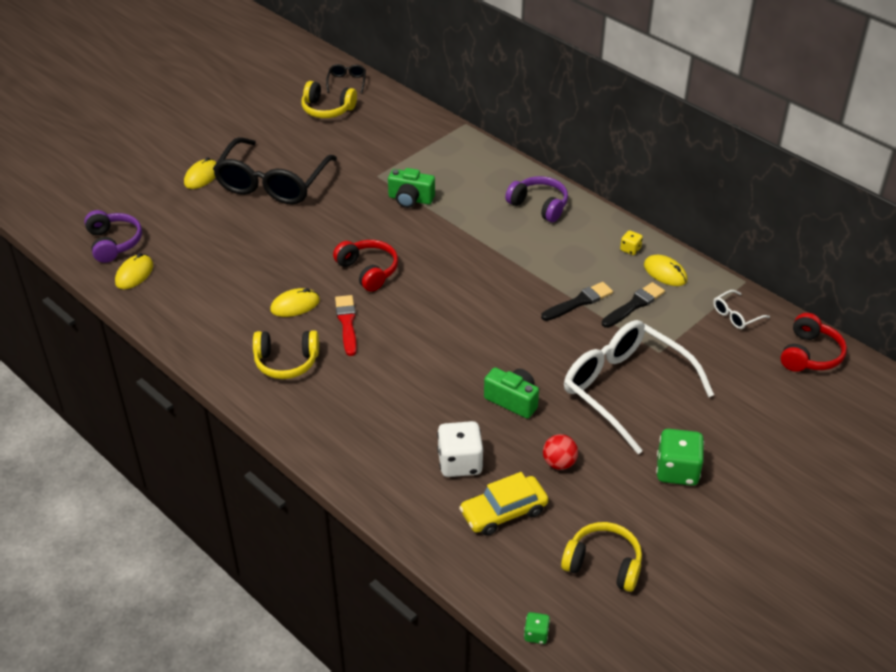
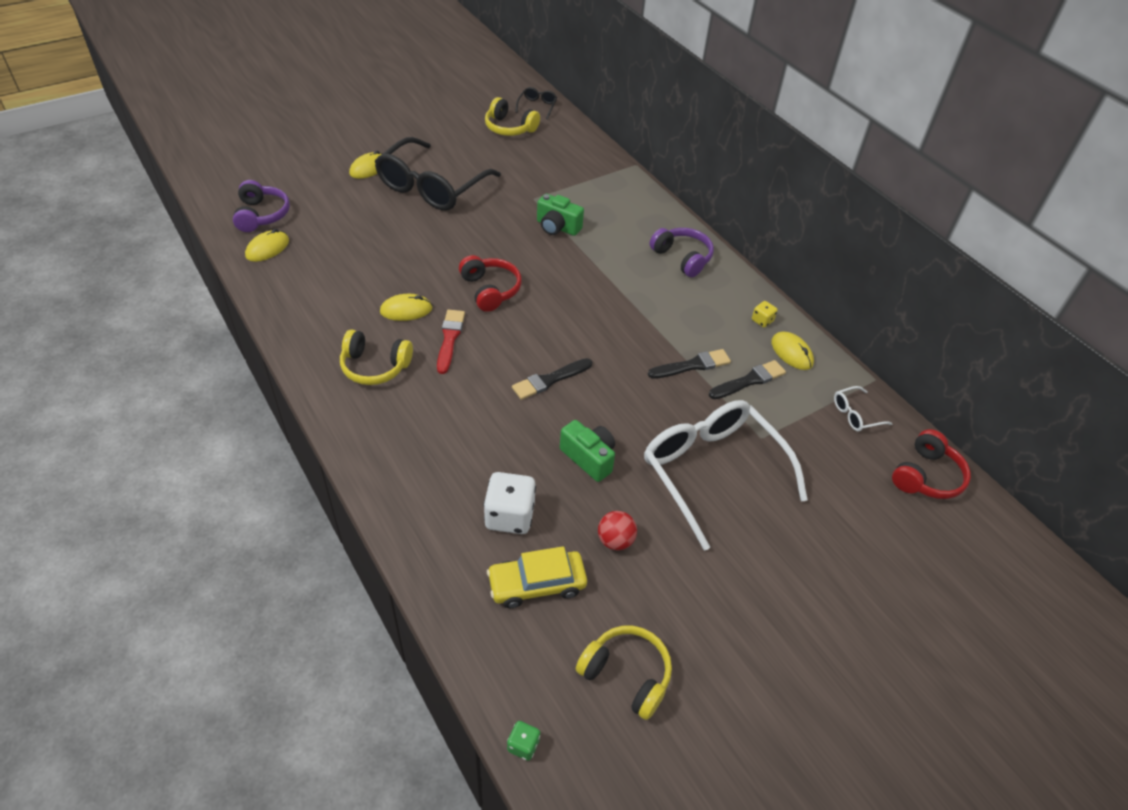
camera: 10 degrees right, 5 degrees up
green dice [656,429,704,486] -> none
none -> black brush [512,358,592,400]

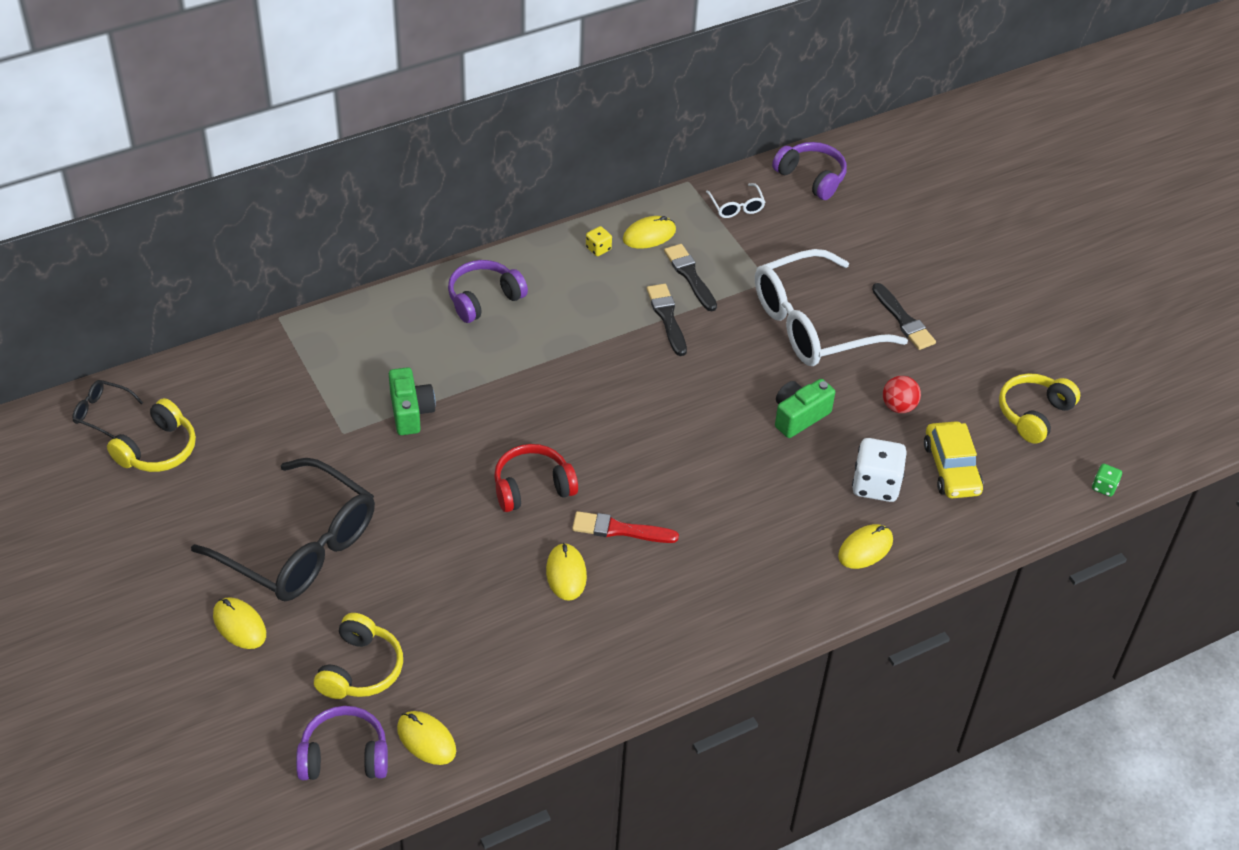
camera: 85 degrees left, 0 degrees up
yellow headphones [340,329,413,385] -> yellow headphones moved to [314,613,403,699]
black brush [512,358,592,400] -> black brush moved to [872,283,936,350]
green camera [537,194,584,236] -> green camera turned 45 degrees counterclockwise [389,367,436,435]
red headphones [892,429,971,499] -> purple headphones [772,142,847,200]
none -> yellow mouse [838,524,893,569]

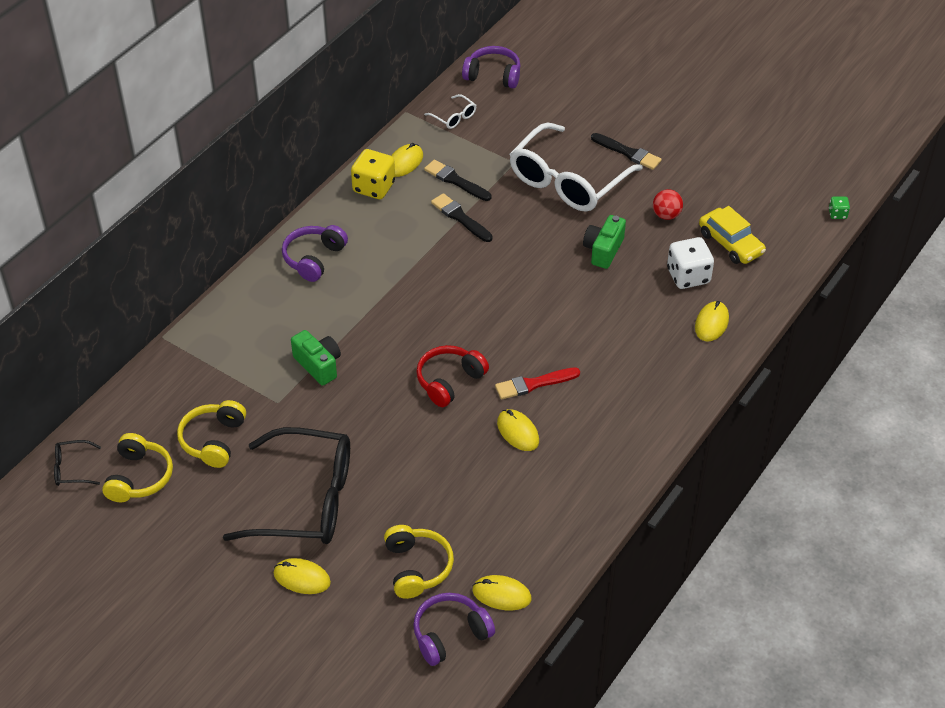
camera: 25 degrees left, 0 degrees up
yellow dice [586,226,612,256] -> yellow dice [351,149,395,199], size x2.04
yellow headphones [999,373,1080,444] -> yellow headphones moved to [177,400,246,468]

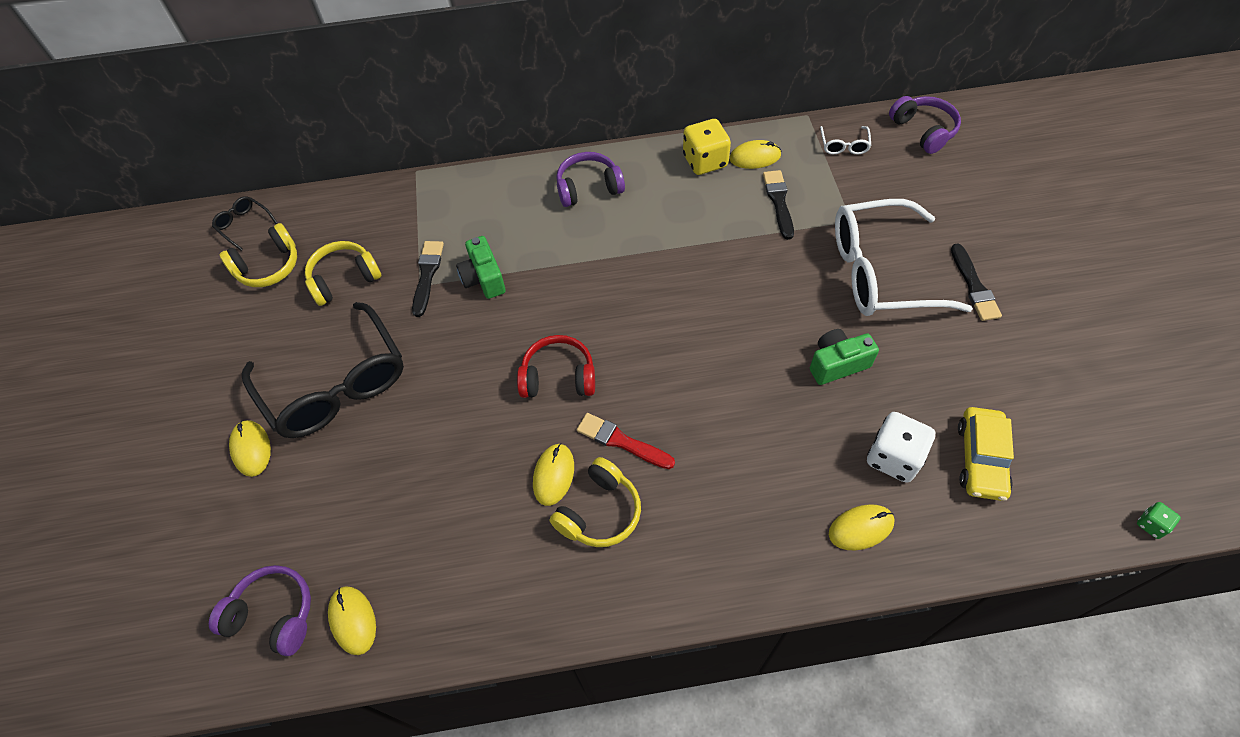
camera: 50 degrees right, 10 degrees up
green camera [291,330,341,386] -> green camera turned 150 degrees clockwise [456,236,506,299]
yellow headphones [384,525,454,599] -> yellow headphones moved to [550,457,641,547]
black brush [431,193,493,242] -> black brush moved to [412,241,444,317]
red ball [653,189,683,220] -> none

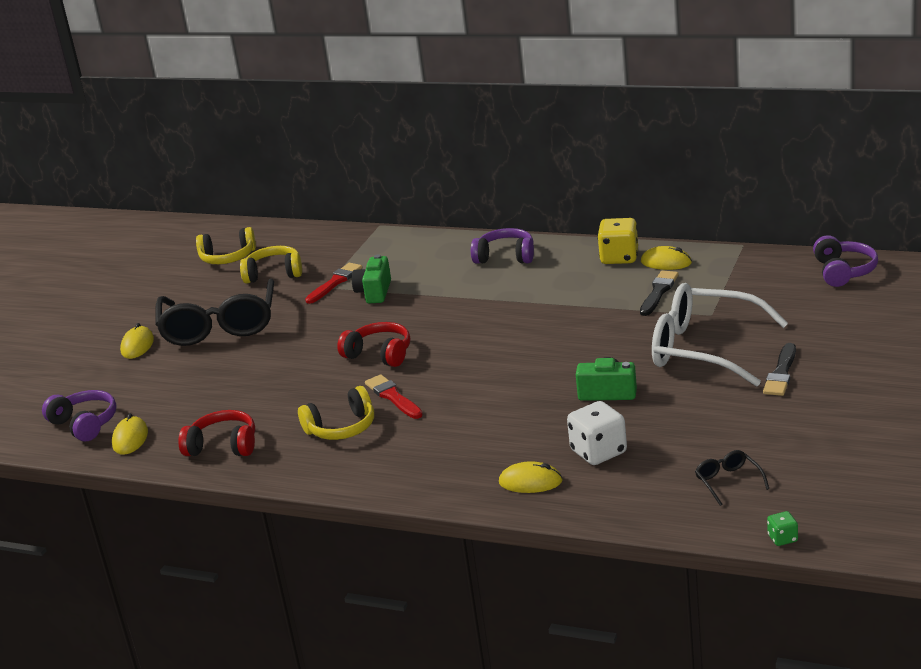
camera: 30 degrees right, 30 degrees down
black glasses [212,196,278,251] -> black glasses moved to [695,450,769,506]
black brush [412,241,444,317] -> red brush [305,263,362,304]
yellow mouse [533,443,574,506] -> none
white glasses [820,126,871,155] -> none
yellow car [958,407,1014,501] -> none
none -> red headphones [178,410,255,456]

